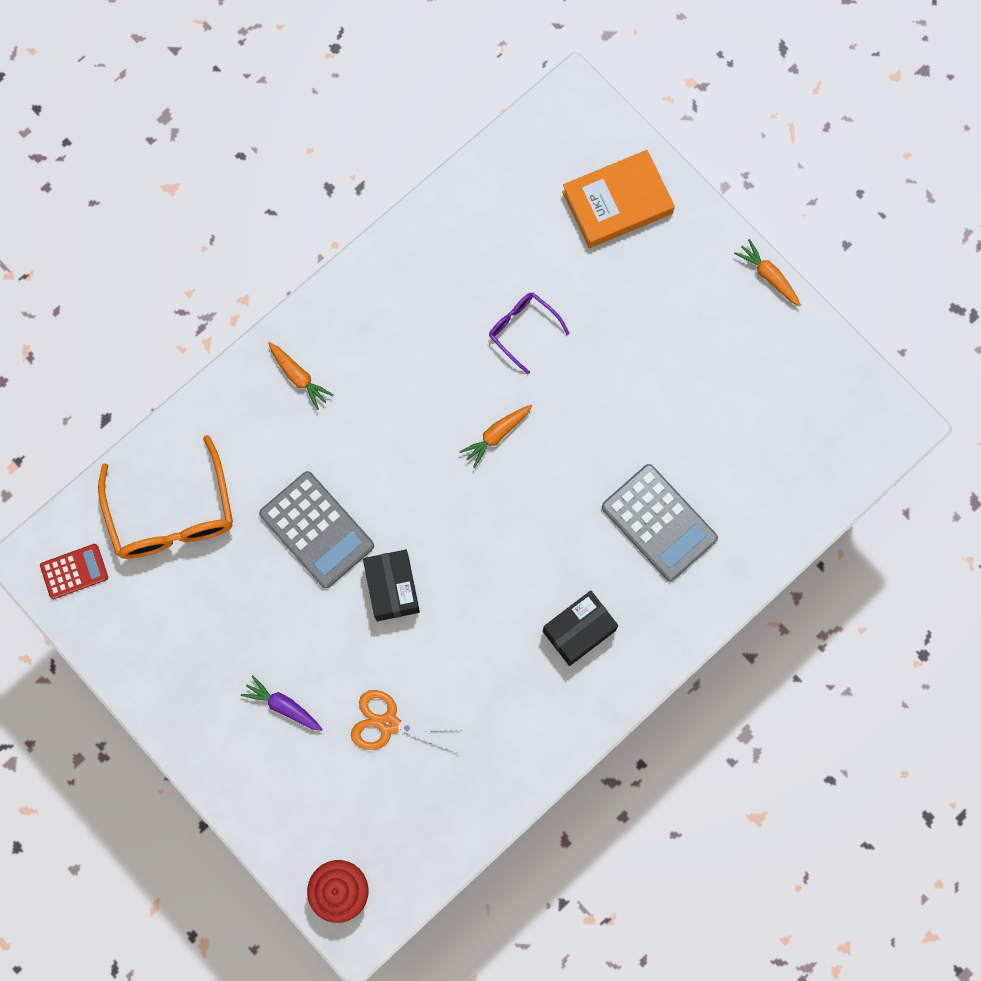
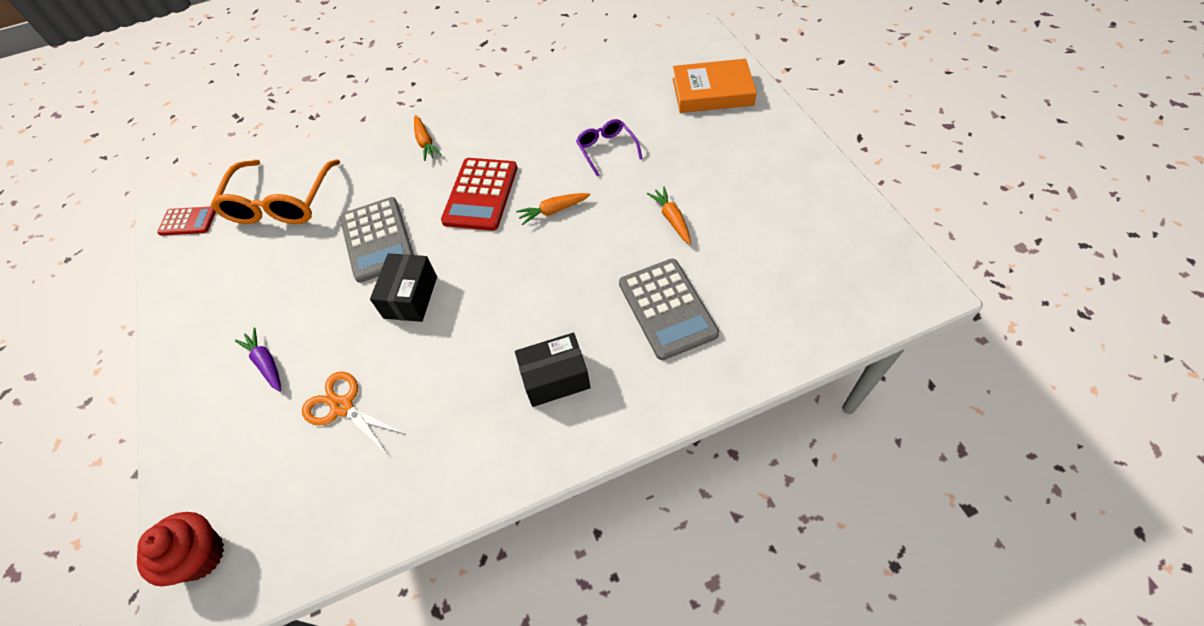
camera: 25 degrees right, 20 degrees down
orange carrot [734,239,801,306] -> orange carrot moved to [647,187,691,244]
none -> red calculator [441,158,517,231]

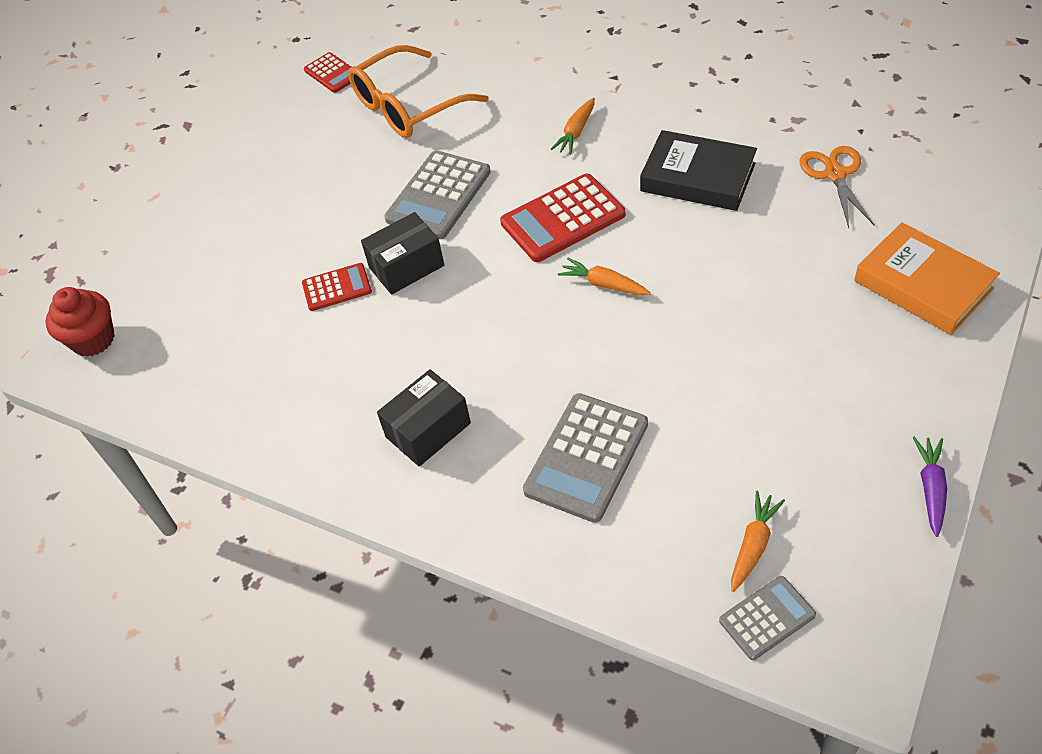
camera: 50 degrees right, 5 degrees down
purple carrot [235,327,281,392] -> purple carrot moved to [913,437,947,537]
orange scissors [302,371,407,454] -> orange scissors moved to [799,146,874,228]
black box [515,333,591,407] -> black box turned 75 degrees counterclockwise [377,369,471,467]
purple glasses [576,119,643,177] -> none
orange carrot [647,187,691,244] -> orange carrot moved to [731,490,785,592]
none -> red calculator [302,263,372,311]
none -> black book [640,130,757,211]
none -> grey calculator [719,576,816,660]

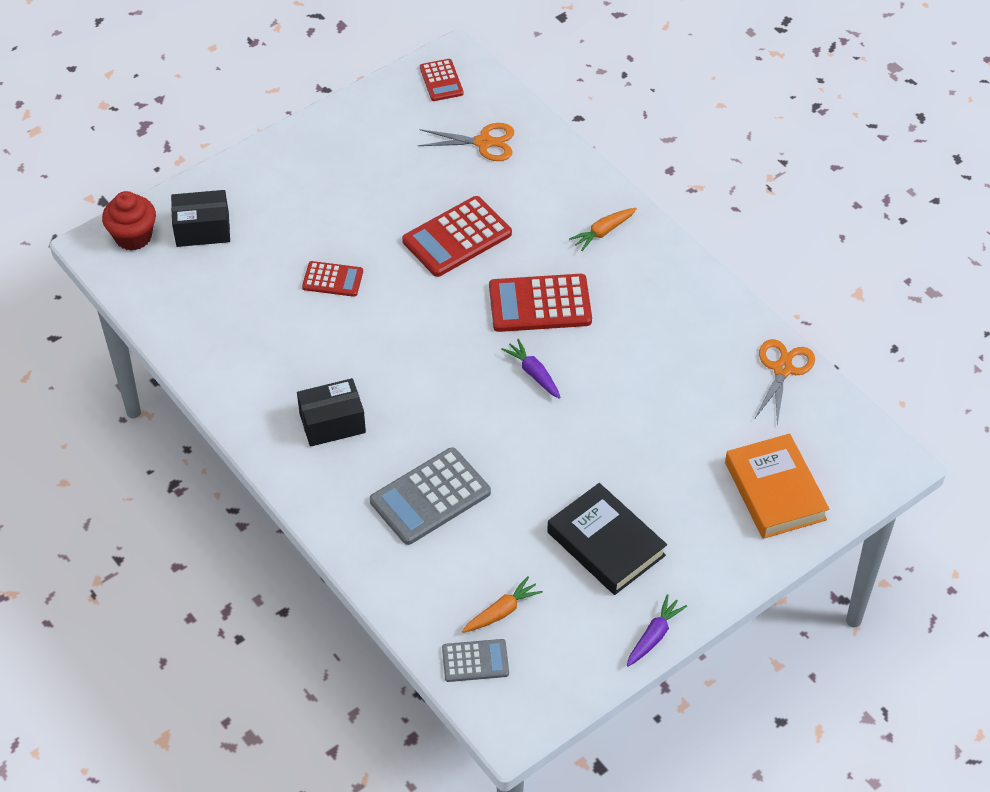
camera: 20 degrees right, 0 degrees up
orange glasses [348,45,489,138] -> orange scissors [418,123,514,161]
black box [361,212,444,295] -> black box moved to [171,190,230,247]
grey calculator [384,150,491,239] -> red calculator [402,196,512,277]
orange carrot [558,258,651,295] -> purple carrot [501,339,561,399]
black book [640,130,757,211] -> black book moved to [547,483,667,595]

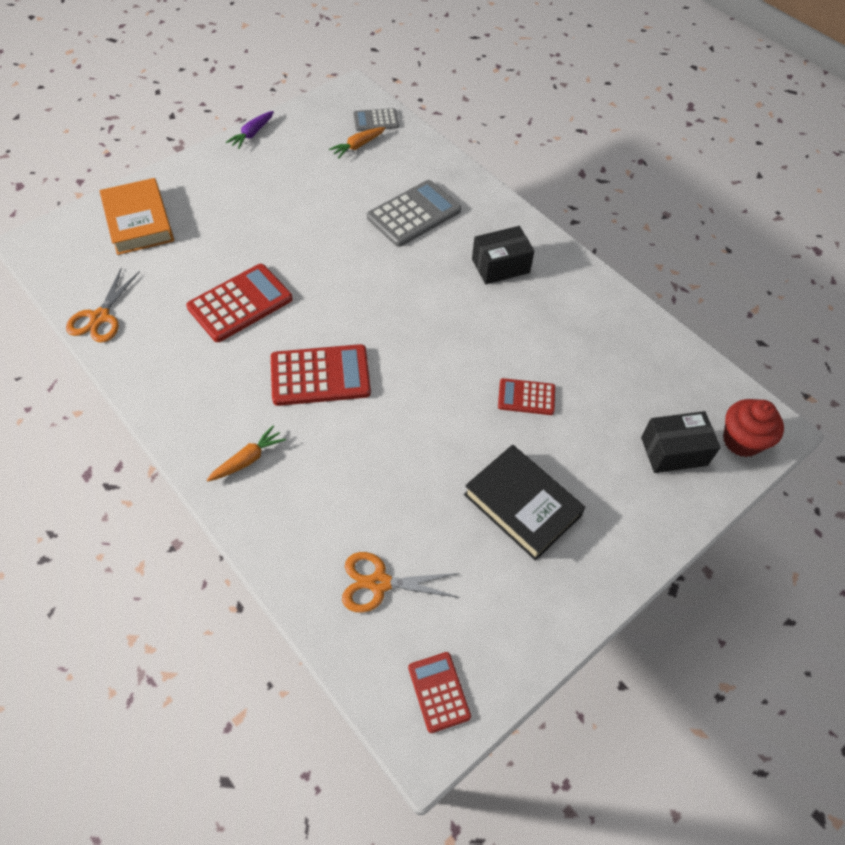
camera: 175 degrees right, 5 degrees up
red calculator [402,196,512,277] -> red calculator moved to [186,264,293,342]
purple carrot [501,339,561,399] -> none
black book [547,483,667,595] -> black book moved to [464,445,586,561]

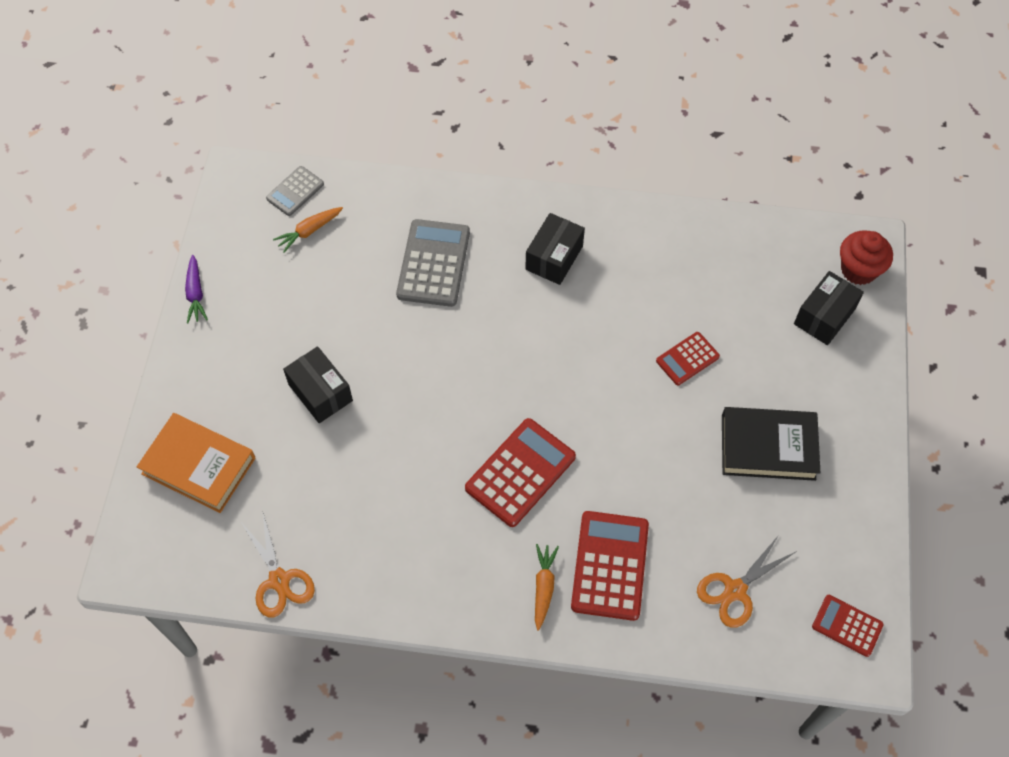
camera: 40 degrees left, 5 degrees up
red calculator [186,264,293,342] -> red calculator moved to [571,511,649,621]
orange carrot [329,127,386,158] -> orange carrot turned 45 degrees clockwise [273,207,343,253]
none -> black box [283,346,353,423]

